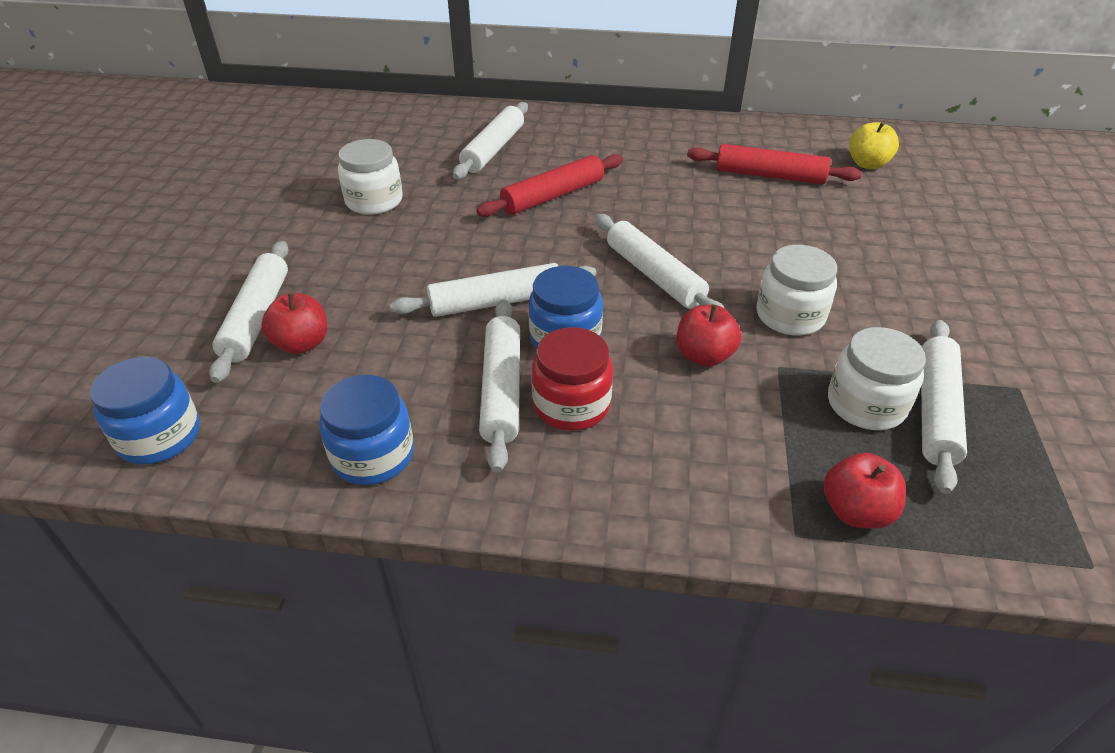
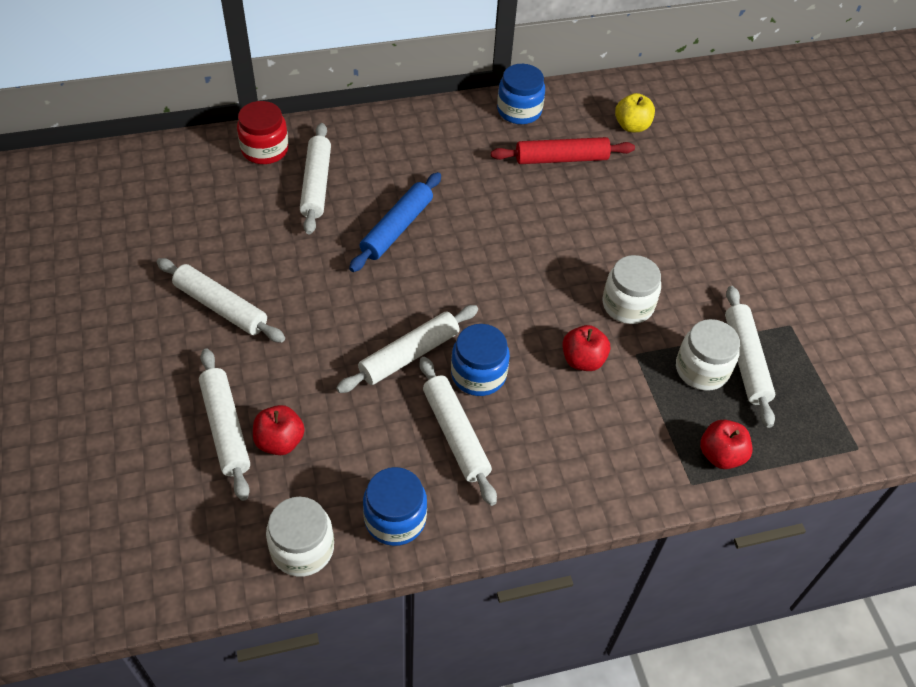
camera: 25 degrees left, 10 degrees up
blue jar [90,357,200,465] -> blue jar moved to [497,64,545,124]
white jar [338,139,403,215] -> white jar moved to [266,497,334,577]
red rolling pin [476,154,623,217] -> blue rolling pin [349,172,441,272]
red jar [531,327,613,431] -> red jar moved to [237,101,289,164]
white rolling pin [595,214,725,309] -> white rolling pin moved to [157,258,285,343]

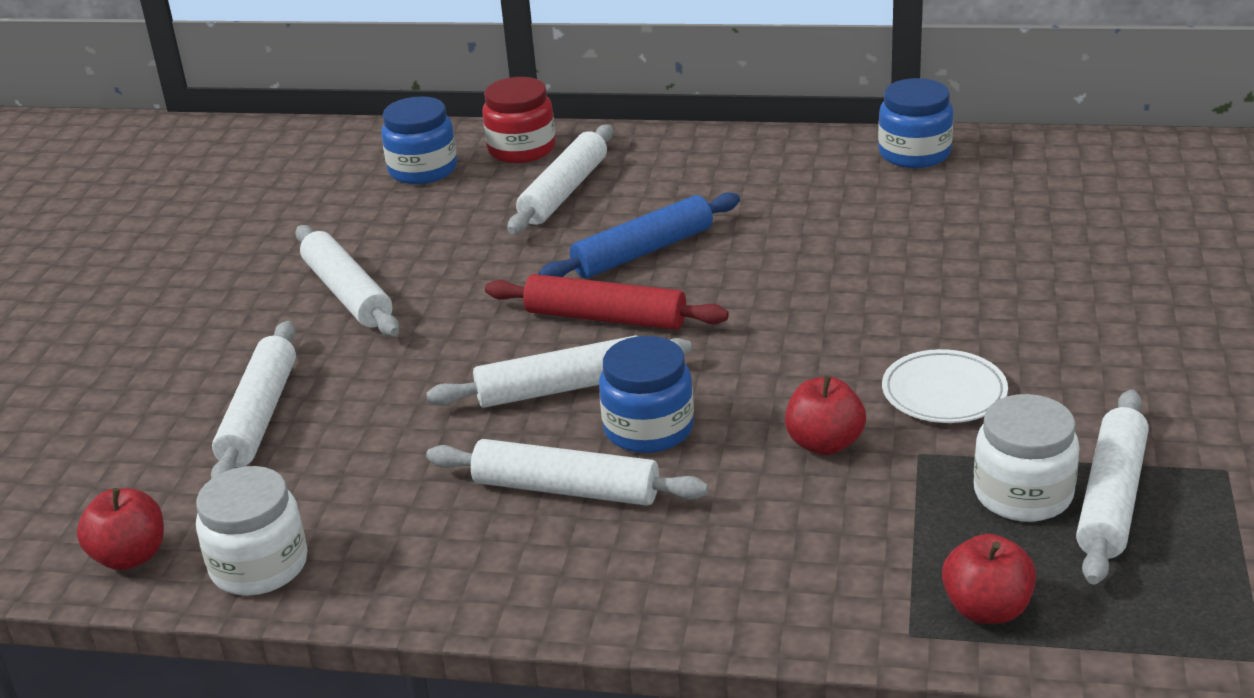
camera: 30 degrees right, 20 degrees down
red apple [253,405,305,455] -> red apple moved to [77,488,164,570]
blue jar [363,467,427,546] -> blue jar moved to [381,96,457,184]
white rolling pin [419,357,497,506] -> white rolling pin turned 75 degrees counterclockwise [426,439,708,506]
red rolling pin [491,137,635,164] -> red rolling pin moved to [485,274,729,330]
white jar [603,255,661,324] -> white plate [882,349,1008,423]
yellow apple [615,93,655,132] -> none

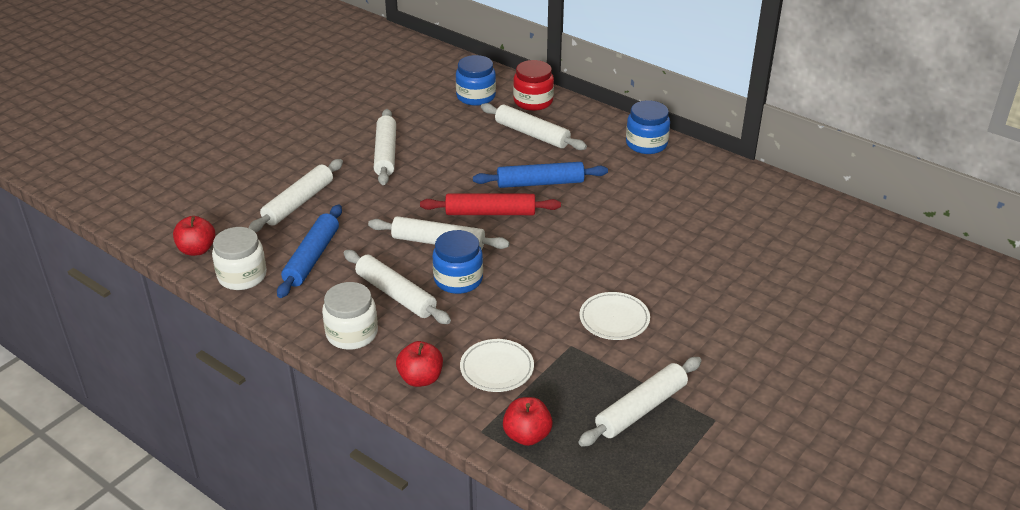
camera: 25 degrees right, 5 degrees up
red rolling pin [485,274,729,330] -> red rolling pin turned 45 degrees counterclockwise [420,193,561,215]
white rolling pin [507,124,613,234] -> white rolling pin turned 75 degrees clockwise [481,103,587,150]
red apple [785,375,866,455] -> red apple moved to [396,341,443,387]
blue jar [878,78,953,168] -> blue jar moved to [626,101,670,154]
white jar [974,394,1080,522] -> white jar moved to [322,282,378,350]
none -> blue rolling pin [277,205,342,298]
none -> white plate [460,339,534,392]

